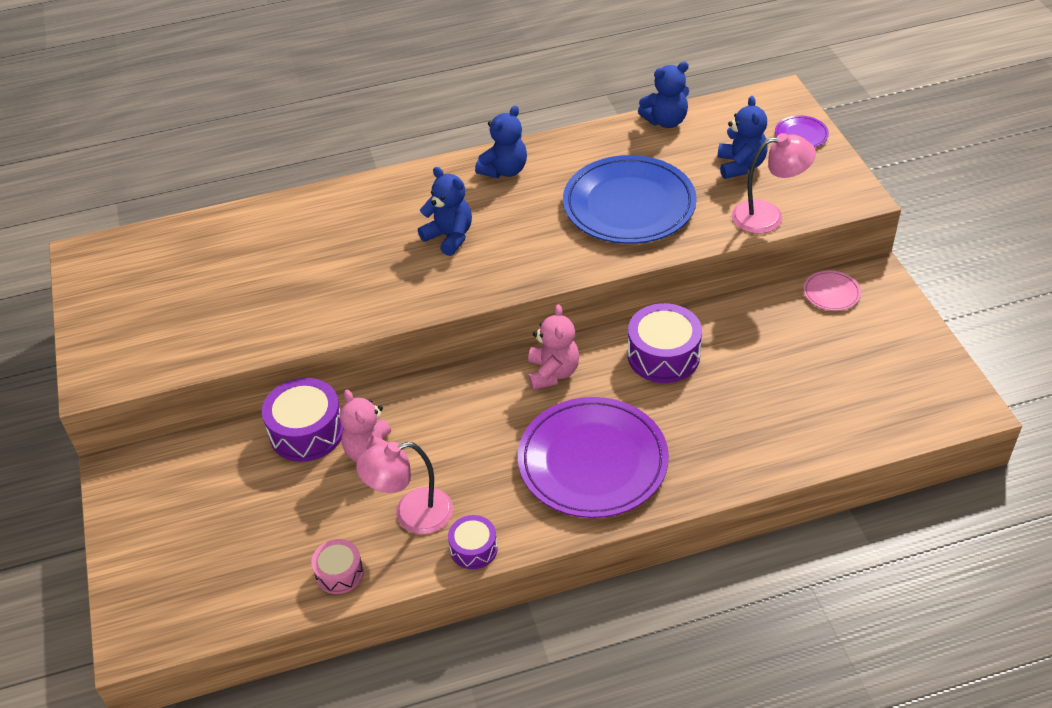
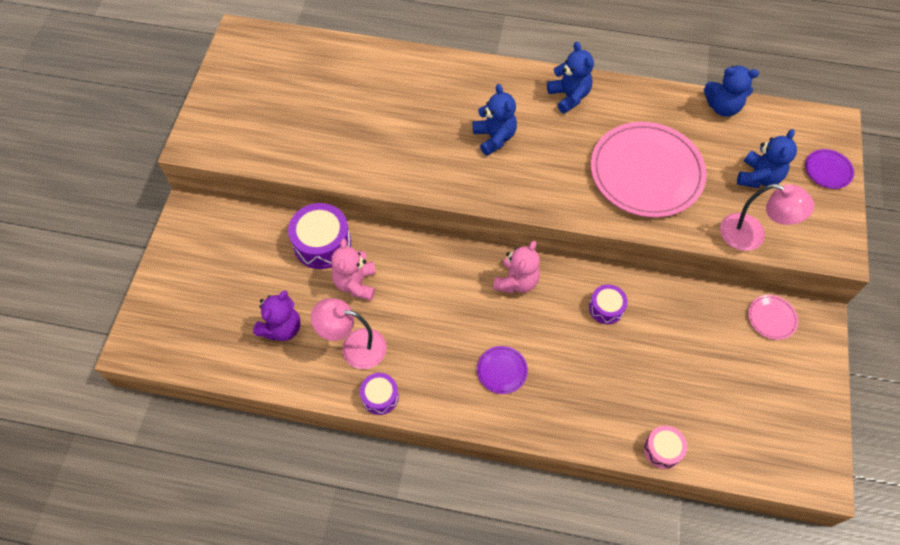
camera: 25 degrees right, 15 degrees up
pink drum [311,539,364,594] -> pink drum moved to [644,426,687,469]
blue teddy bear [475,105,527,178] -> blue teddy bear turned 90 degrees counterclockwise [547,42,594,113]
purple plate [518,397,669,518] -> purple plate [477,346,528,394], size x0.42
blue plate [563,155,697,244] -> pink plate [591,122,707,218]
purple drum [628,303,702,383] -> purple drum [589,284,628,324], size x0.58
none -> purple teddy bear [253,291,301,341]

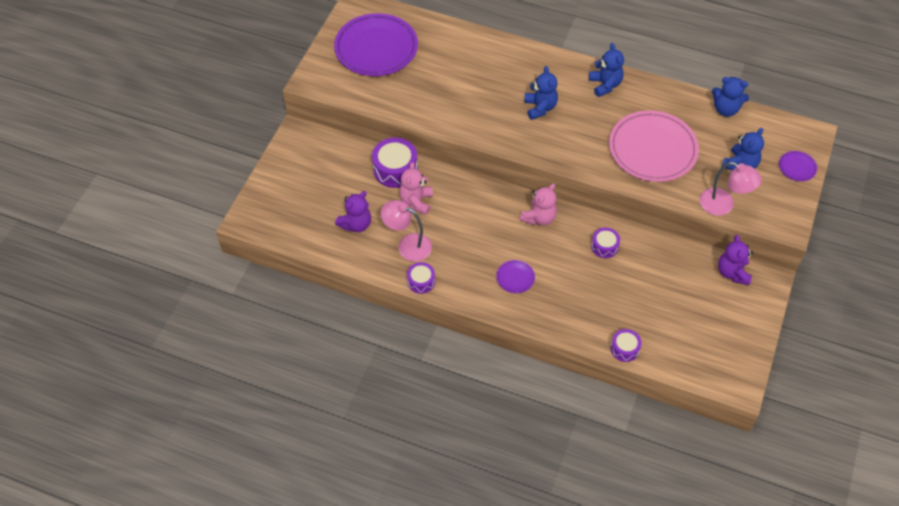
camera: 10 degrees right, 5 degrees down
pink drum [644,426,687,469] -> purple drum [611,329,642,362]
pink plate [748,295,798,340] -> purple teddy bear [718,235,753,285]
none -> purple plate [334,13,418,76]

